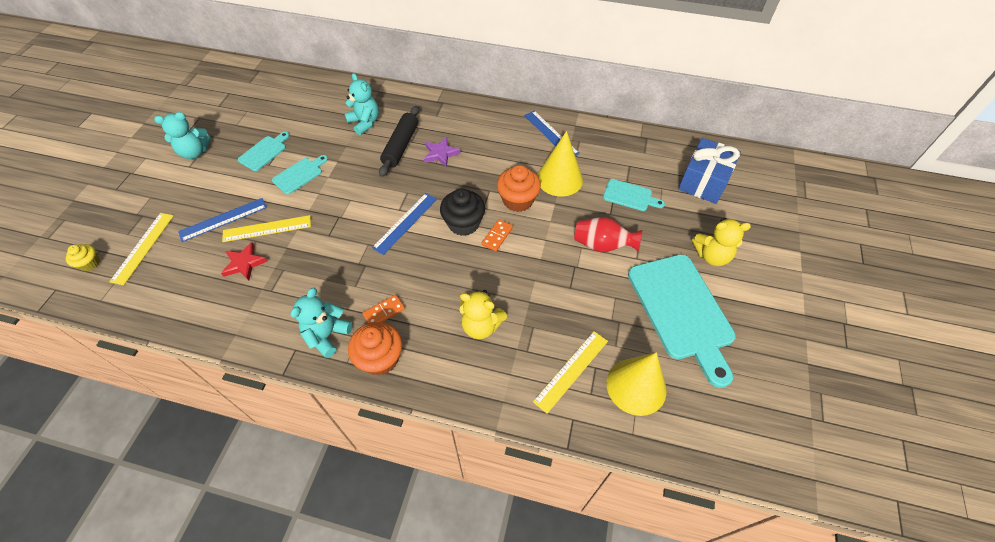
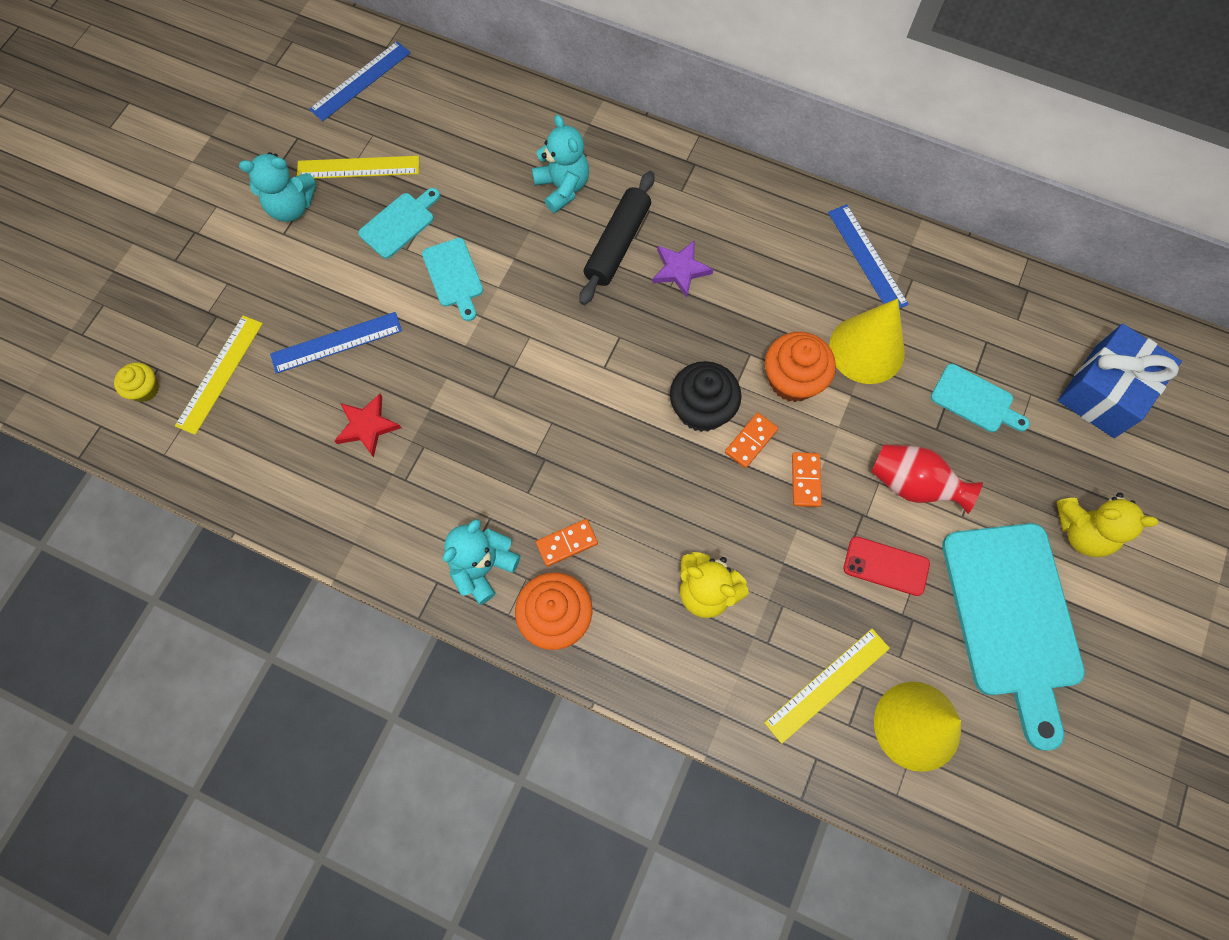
camera: 10 degrees right, 15 degrees up
yellow ruler [222,215,311,242] -> yellow ruler moved to [297,156,419,179]
turquoise cutting board [272,155,328,194] -> turquoise cutting board turned 105 degrees clockwise [422,238,483,321]
blue ruler [372,193,437,255] -> blue ruler moved to [309,41,411,121]
none -> orange domino [792,452,822,507]
none -> red phone [844,536,930,596]

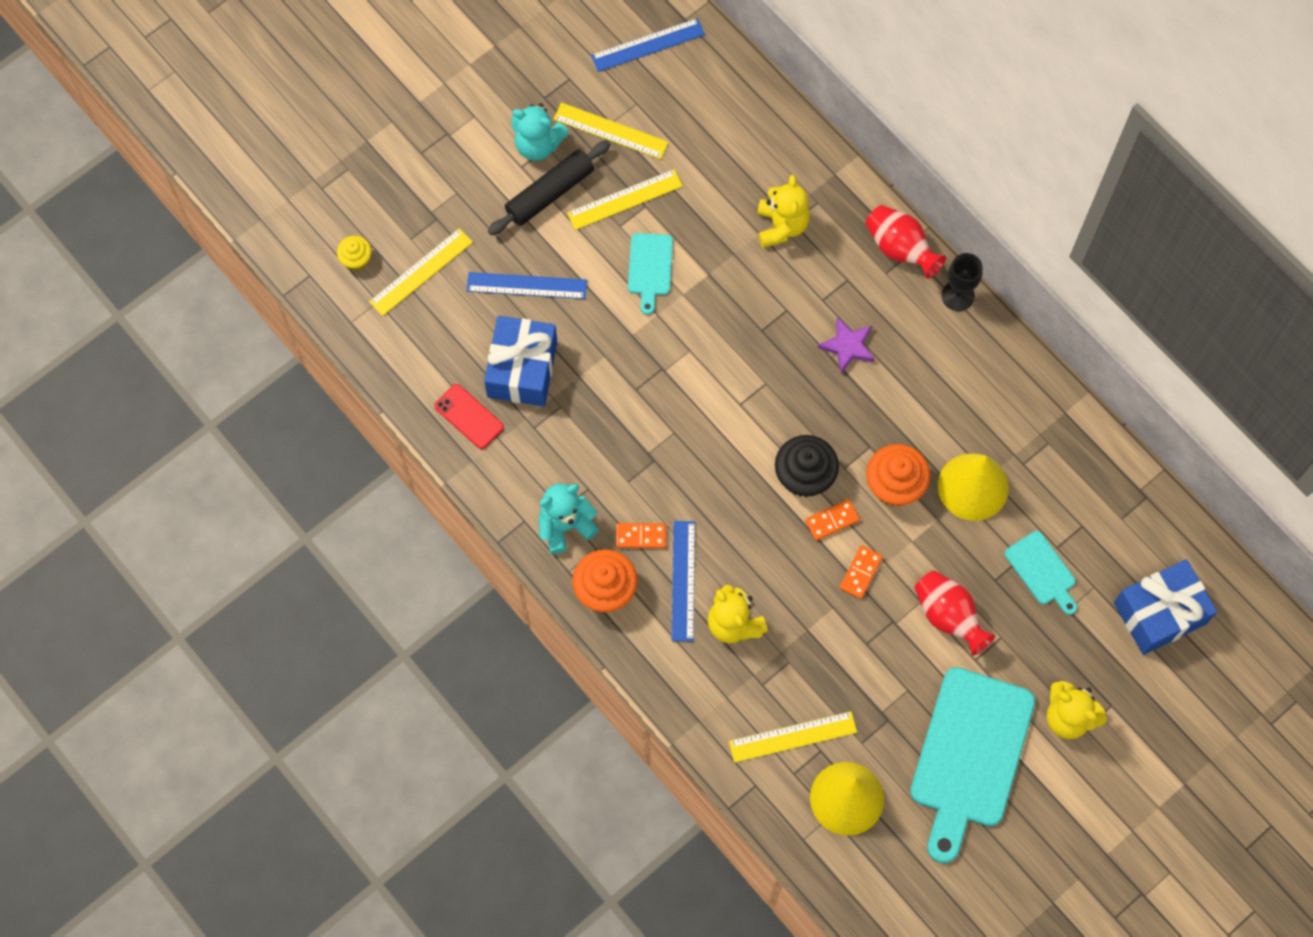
camera: 25 degrees right, 0 degrees up
red star [334,394,401,458] -> blue gift [484,316,557,406]
turquoise cutting board [358,188,440,259] -> yellow ruler [567,169,683,230]
turquoise teddy bear [532,115,589,213] -> yellow teddy bear [757,175,810,248]
black rolling pin [579,171,655,305] -> black rolling pin moved to [488,140,611,235]
blue ruler [828,204,909,309] -> blue ruler moved to [672,521,695,641]
red phone [844,536,930,596] -> red phone moved to [434,384,504,449]
none -> red vase [866,205,946,279]
none -> black goblet [942,253,983,311]

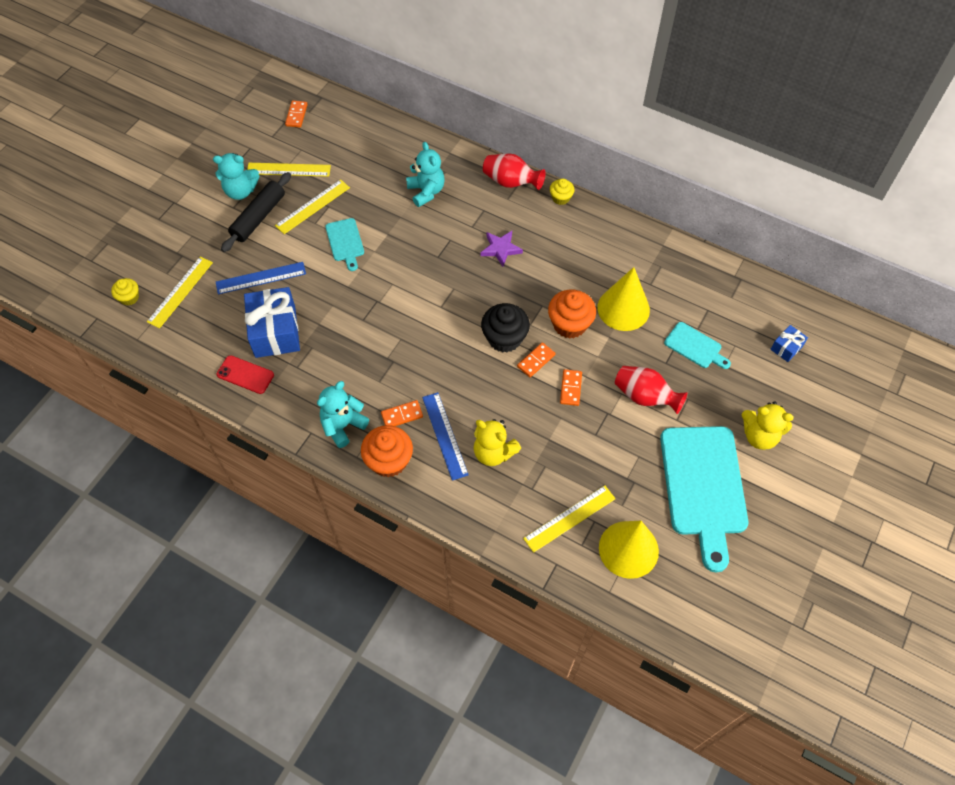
camera: 20 degrees left, 10 degrees down
blue ruler [591,18,705,72] -> orange domino [285,101,308,128]
yellow teddy bear [757,175,810,248] -> turquoise teddy bear [406,142,445,207]
black goblet [942,253,983,311] -> yellow cupcake [550,178,575,205]
blue gift [1114,559,1217,655] -> blue gift [770,325,808,362], size x0.48

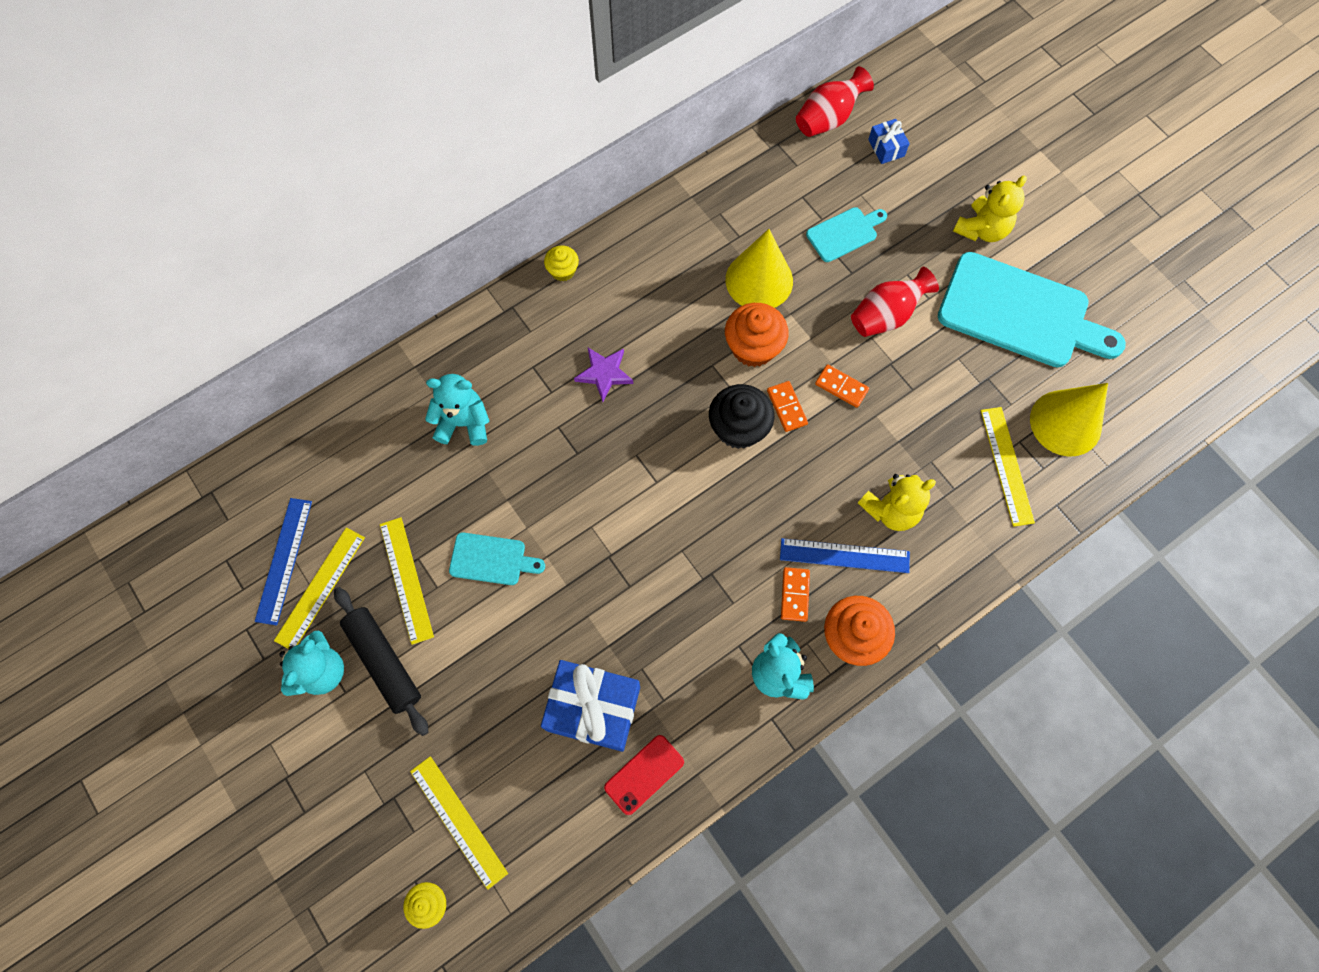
camera: 65 degrees left, 10 degrees up
blue ruler [216,262,306,294] -> blue ruler moved to [255,498,312,625]
orange domino [285,101,308,128] -> none
red vase [483,153,546,190] -> red vase moved to [796,66,874,137]

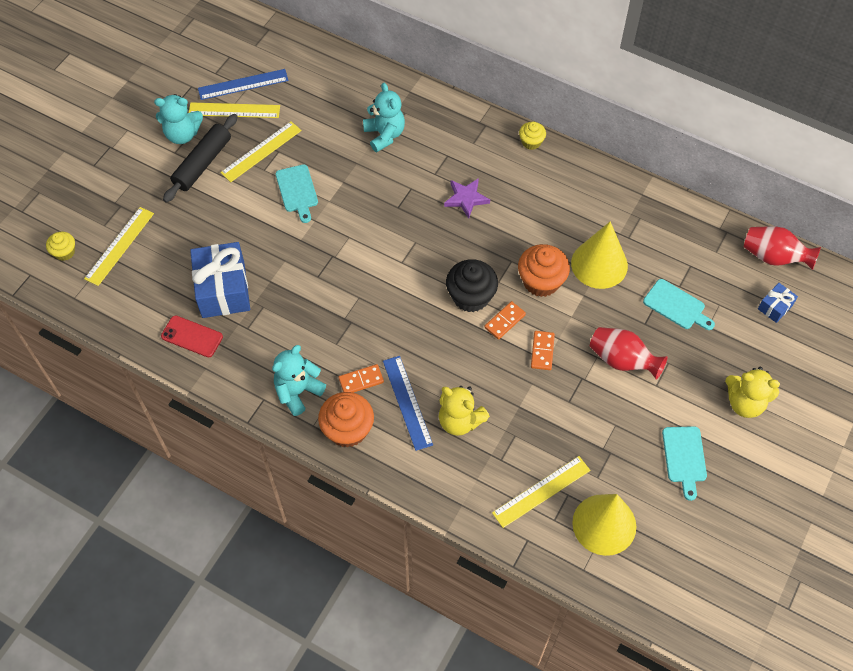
camera: 65 degrees right, 10 degrees down
turquoise cutting board [938,252,1126,368] -> turquoise cutting board [662,426,707,501], size x0.48

